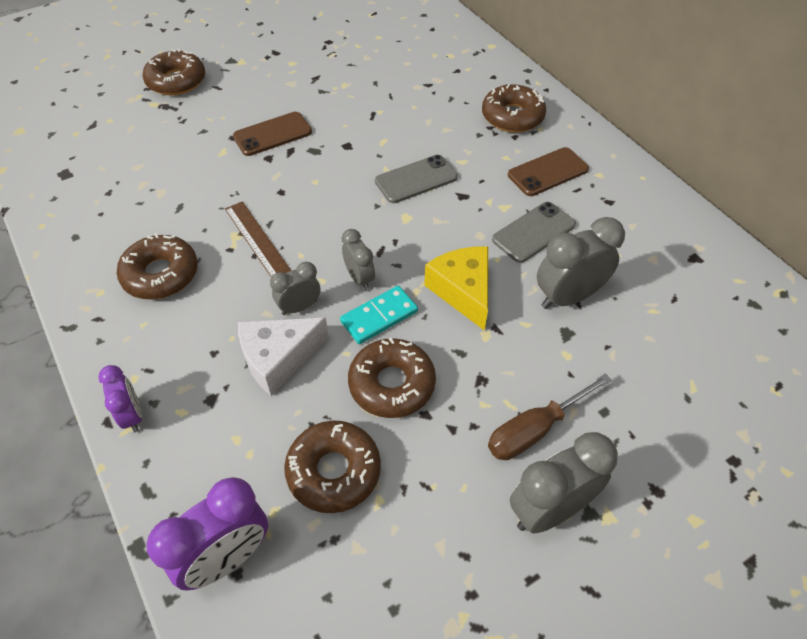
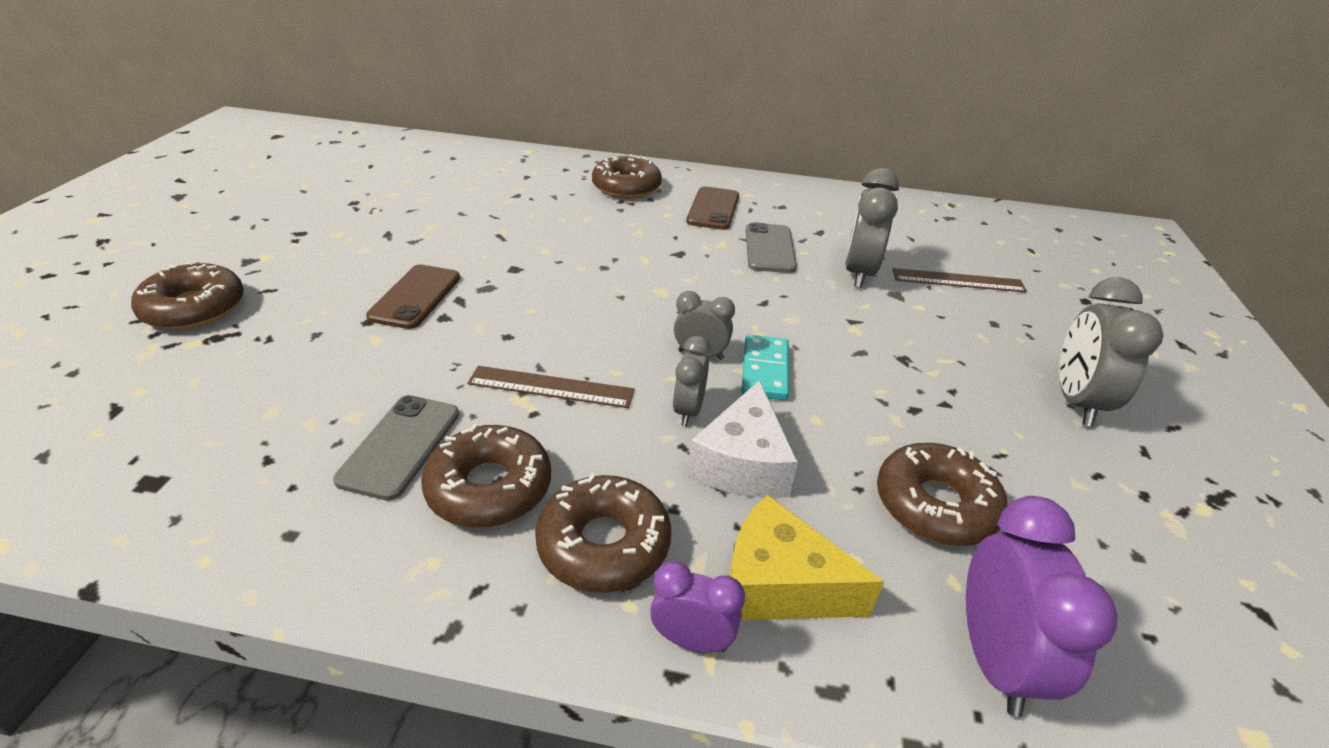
camera: 50 degrees left, 15 degrees down
brown donut [348,338,436,418] -> brown donut moved to [535,474,671,593]
grey phone [375,155,458,203] -> grey phone moved to [333,395,459,501]
yellow cheese [424,246,488,331] -> yellow cheese moved to [730,494,884,620]
brown screwdriver [488,373,612,460] -> none
none -> brown ruler [892,268,1027,292]

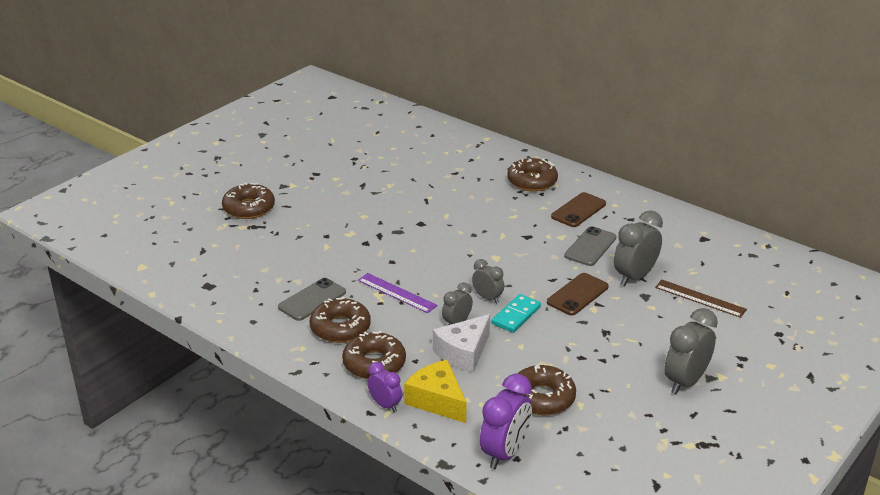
camera: 30 degrees right, 5 degrees down
brown phone [366,265,460,329] -> brown phone moved to [547,273,609,315]
brown ruler [468,366,634,408] -> purple ruler [358,273,438,313]

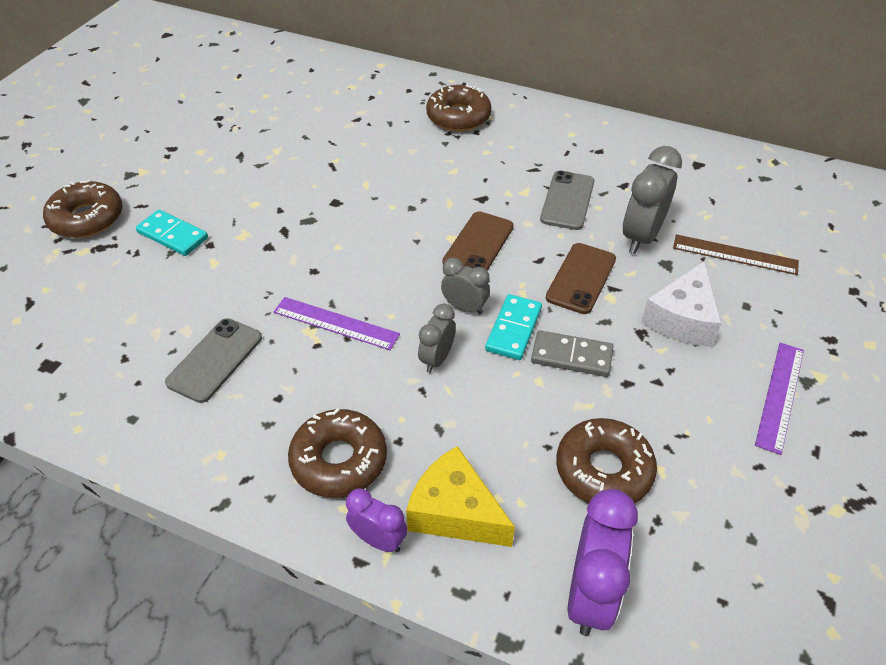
camera: 15 degrees left, 15 degrees up
brown donut [310,297,371,343] -> none
white cheese [433,314,490,373] -> white cheese moved to [641,261,722,347]
brown phone [551,192,606,227] -> brown phone moved to [443,211,514,271]
grey clock [664,308,718,394] -> purple ruler [755,343,804,455]
none -> turquoise domino [136,210,208,256]
none -> grey domino [531,330,614,377]

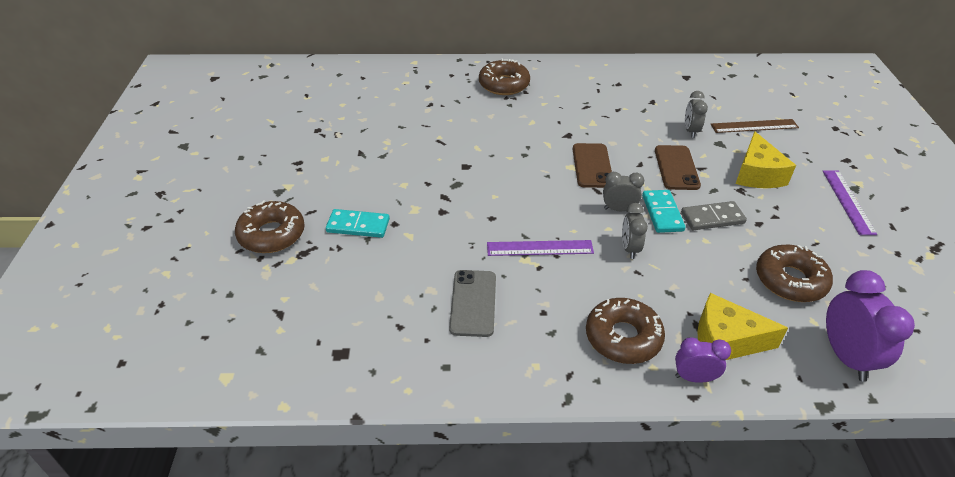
camera: 25 degrees left, 5 degrees down
grey phone [540,171,594,230] -> none
grey clock [622,146,682,254] -> grey clock [685,91,708,138], size x0.59
white cheese [641,261,722,347] -> yellow cheese [735,131,796,188]

